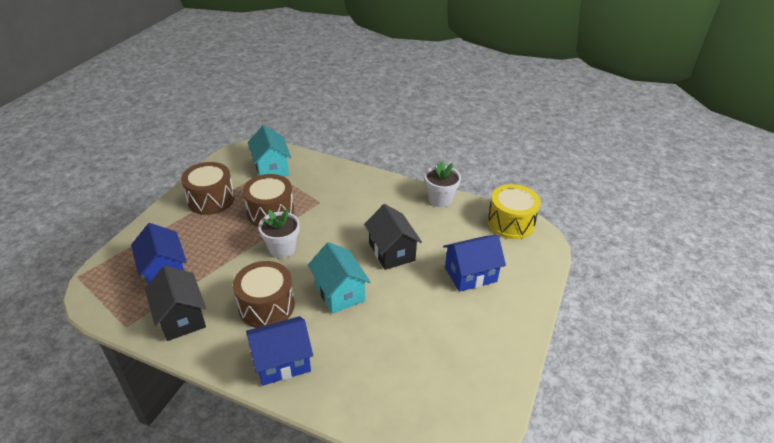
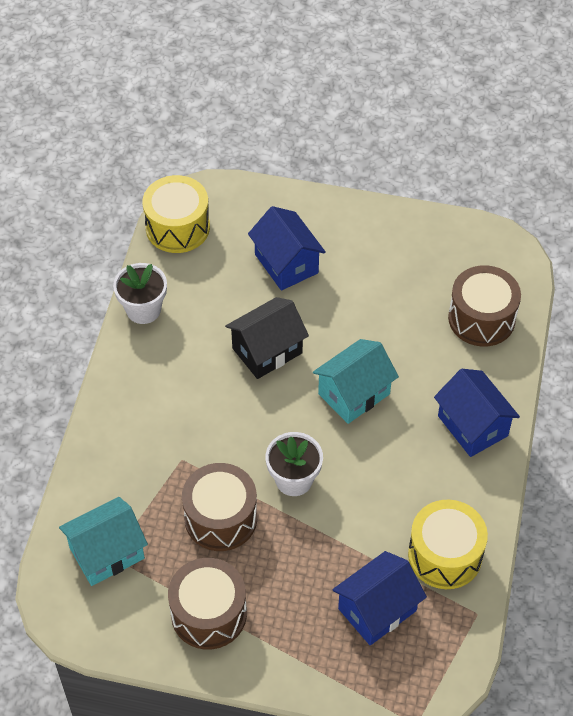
camera: 100 degrees left, 15 degrees up
black house [145,266,206,341] -> yellow drum [408,499,488,589]
brown drum [233,261,295,328] -> brown drum moved to [448,265,521,347]

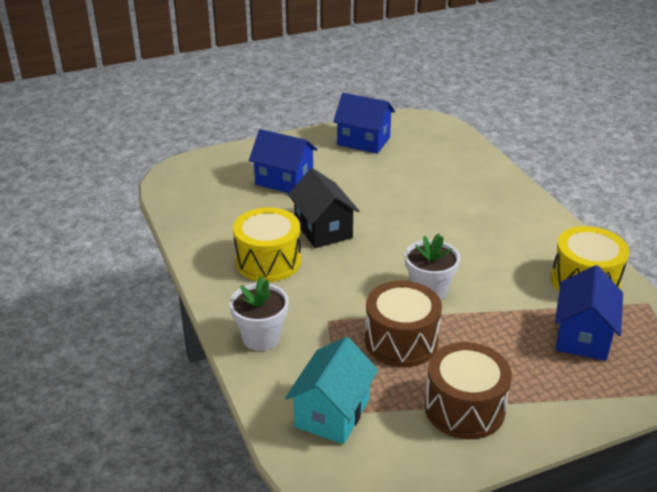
camera: 35 degrees left, 20 degrees down
white flower pot [113,263,167,324] -> white flower pot moved to [230,276,289,351]
yellow drum [142,175,210,253] -> yellow drum moved to [233,207,301,282]
black house [225,297,309,379] -> black house turned 45 degrees counterclockwise [288,168,360,248]
turquoise house [313,339,399,424] -> none
blue house [434,369,520,457] -> blue house moved to [333,93,395,154]
brown drum [448,265,521,347] -> none

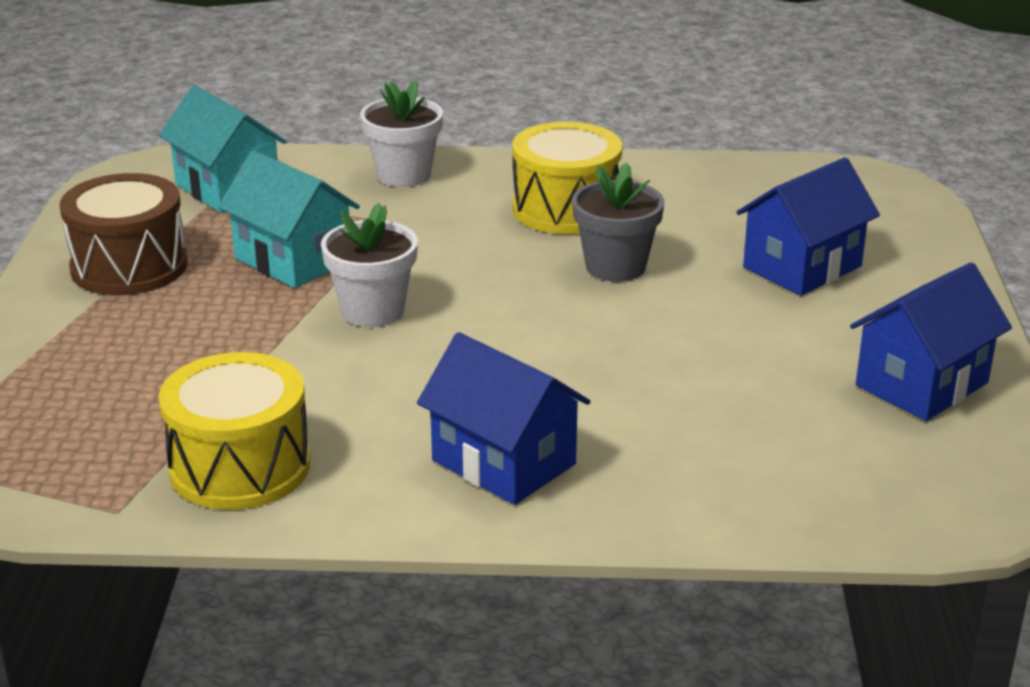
camera: 115 degrees right, 5 degrees down
black house [288,168,360,248] -> grey flower pot [572,162,664,282]
brown drum [365,281,442,367] -> turquoise house [218,150,360,288]
blue house [555,265,623,361] -> blue house moved to [417,332,591,505]

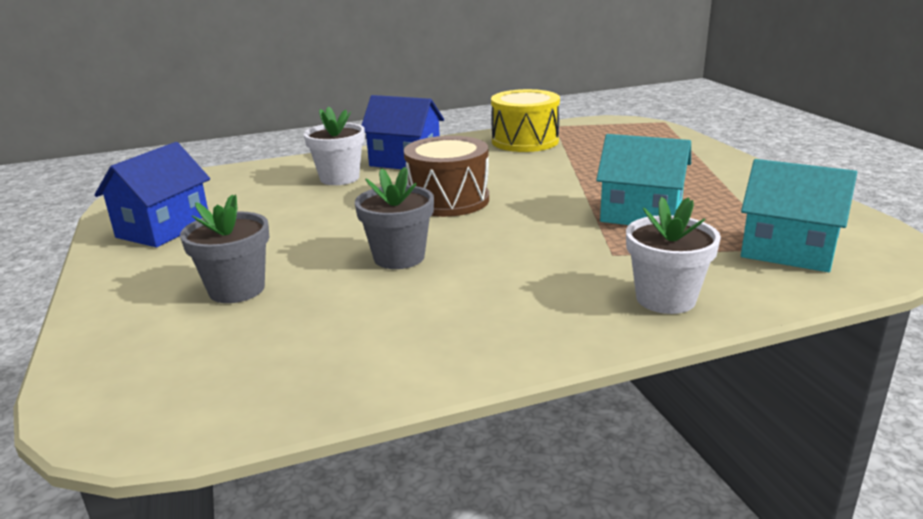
camera: 160 degrees right, 5 degrees down
brown drum [60,173,188,295] -> brown drum moved to [404,136,489,217]
white flower pot [321,203,418,327] -> white flower pot moved to [304,106,365,185]
yellow drum [513,122,622,234] -> none
blue house [736,157,880,296] -> grey flower pot [180,194,269,303]

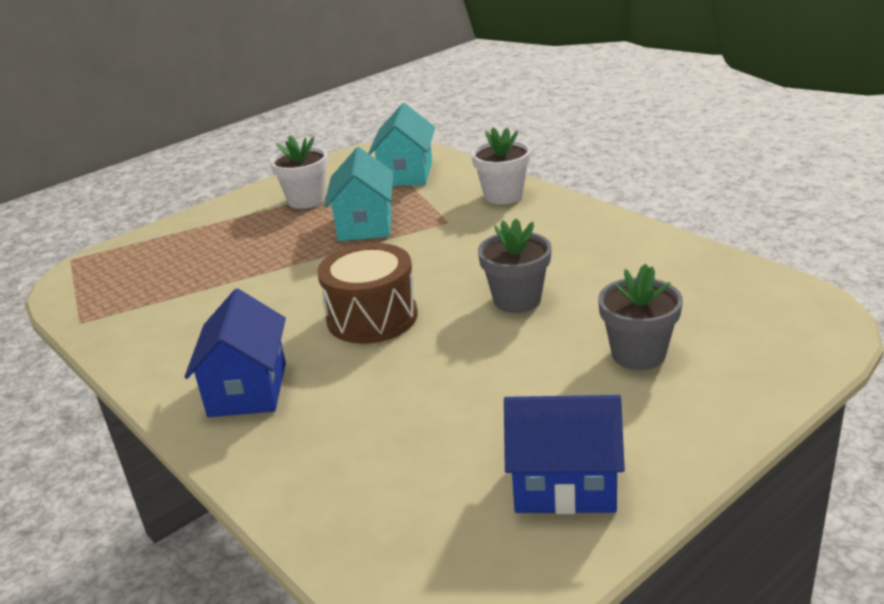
camera: 110 degrees left, 5 degrees up
white flower pot [304,106,365,185] -> white flower pot moved to [270,135,328,209]
yellow drum [491,89,560,152] -> none

